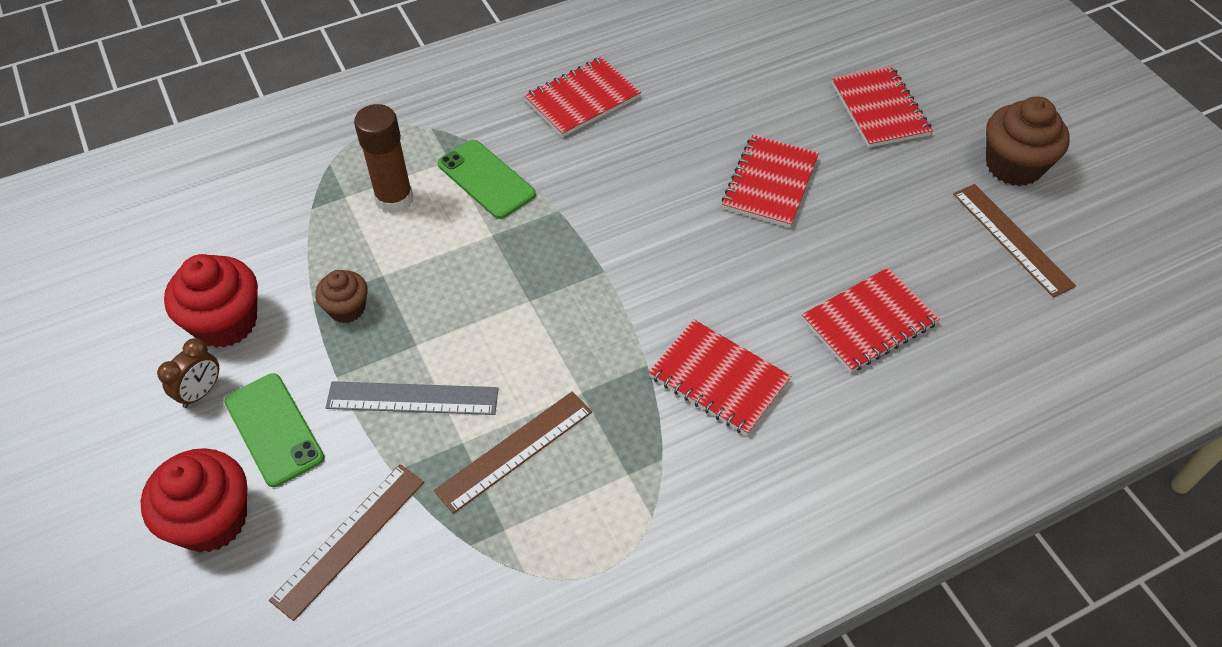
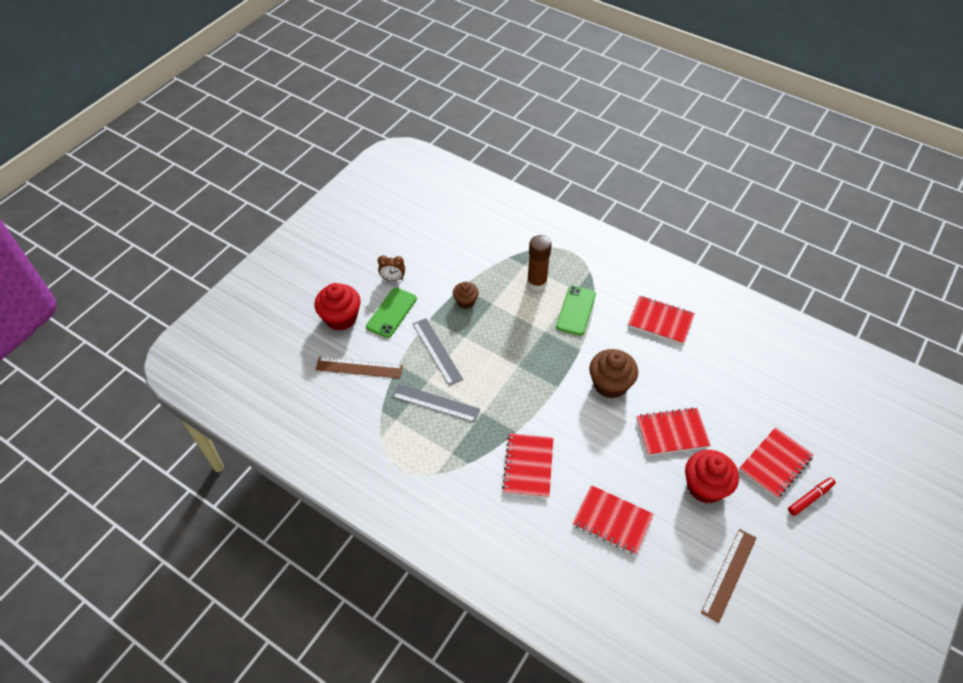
camera: 60 degrees right, 0 degrees up
red cupcake [164,254,258,348] -> red cupcake moved to [685,450,739,503]
brown ruler [434,392,592,514] -> grey ruler [392,384,480,423]
brown cupcake [986,96,1070,186] -> brown cupcake moved to [589,349,638,399]
none -> red marker [788,477,836,516]

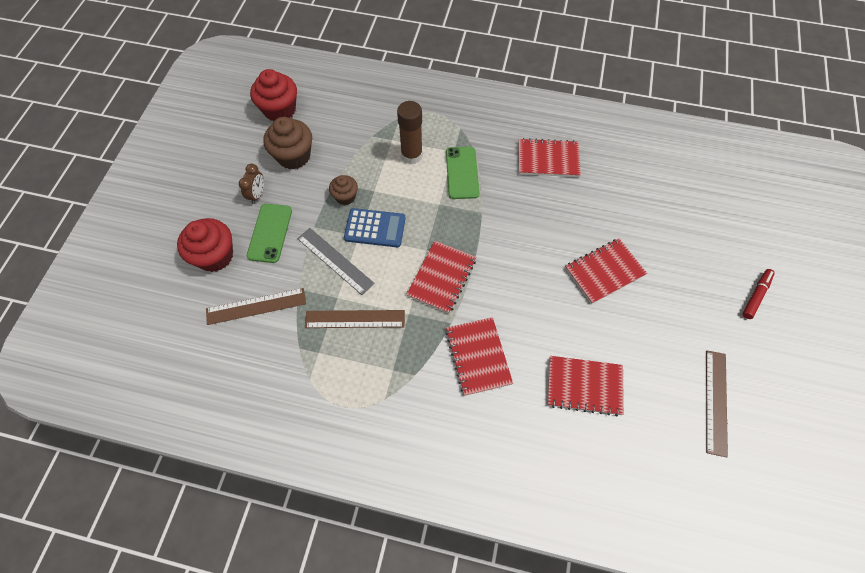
camera: 20 degrees left, 10 degrees up
brown clock [378,255,405,281] -> brown clock turned 60 degrees counterclockwise [239,164,264,204]
grey ruler [392,384,480,423] -> brown ruler [305,310,405,328]
brown cupcake [589,349,638,399] -> brown cupcake moved to [263,117,312,170]
red cupcake [685,450,739,503] -> red cupcake moved to [250,69,297,122]
red notebook [739,427,814,499] -> red notebook moved to [406,241,476,314]
none -> blue calculator [344,208,406,247]

